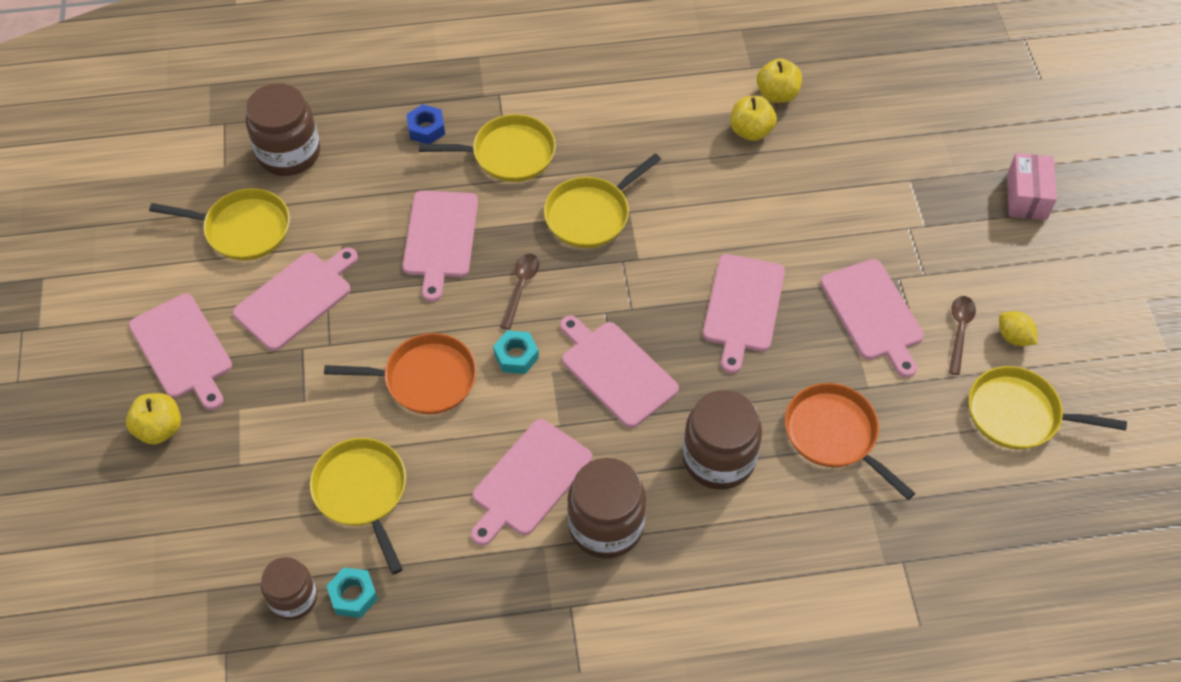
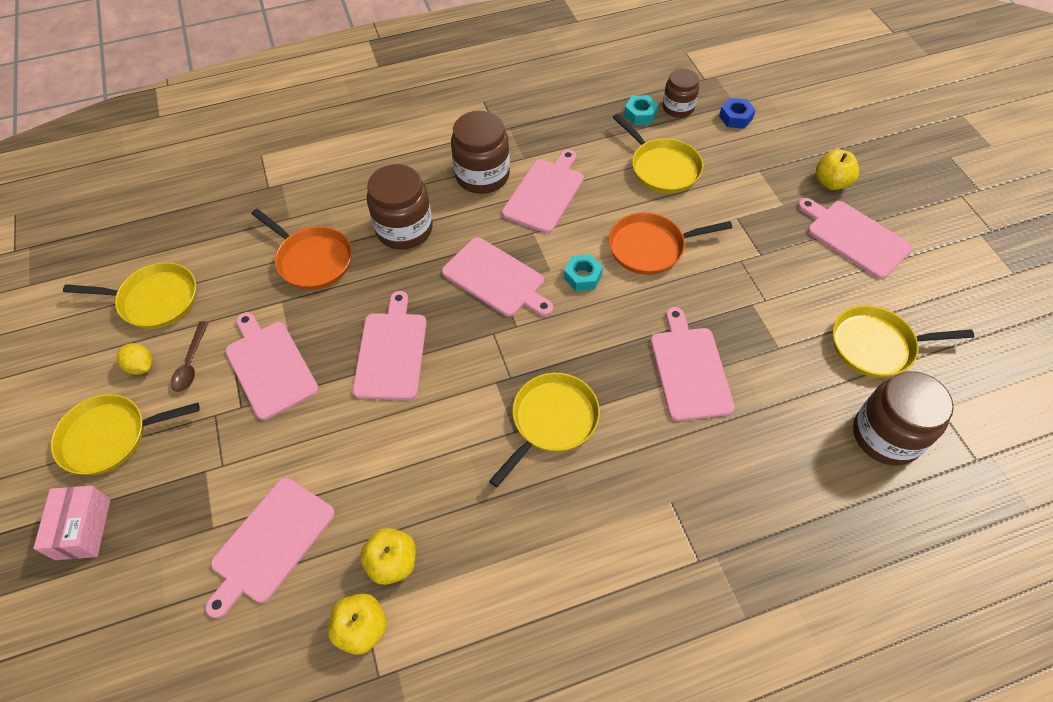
camera: 170 degrees right, 0 degrees up
pink cutting board [233,248,358,351] -> pink cutting board moved to [205,478,335,618]
blue nut [406,104,445,144] -> blue nut moved to [719,98,756,129]
yellow pan [419,114,556,182] -> yellow pan moved to [51,394,200,475]
brown spoon [500,254,539,330] -> none

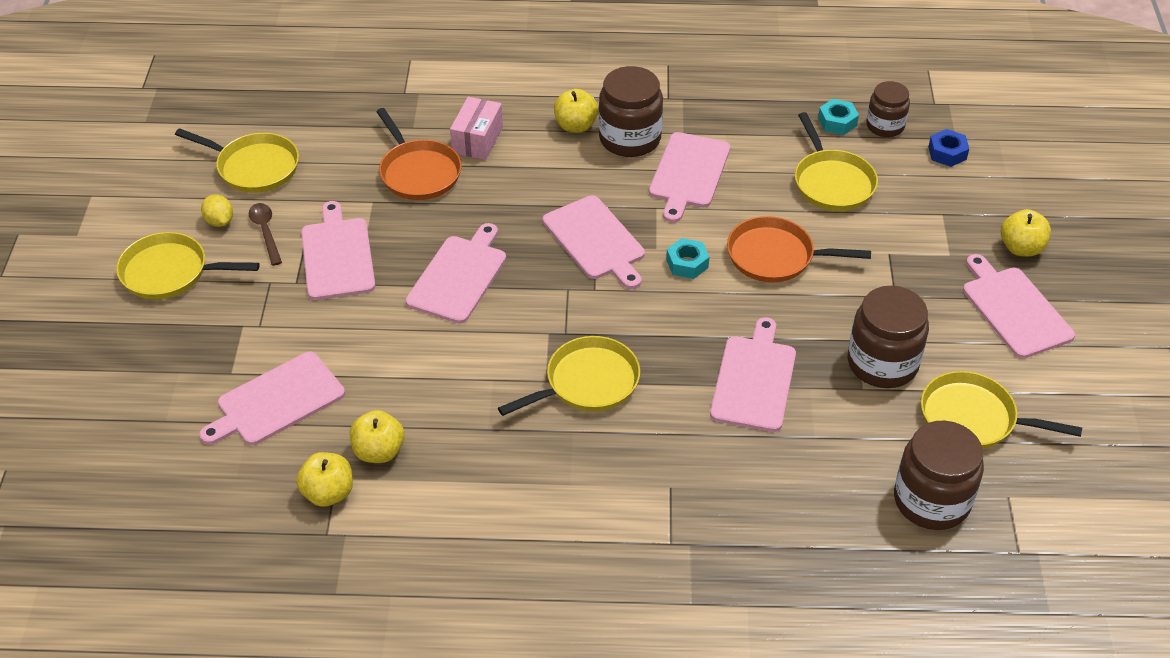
camera: 20 degrees right, 10 degrees down
pink box [33,486,111,560] -> pink box moved to [450,97,503,160]
brown spoon [171,321,209,392] -> brown spoon turned 135 degrees clockwise [249,203,282,266]
brown jar [367,164,433,249] -> brown jar moved to [848,286,929,388]
pink cutting board [502,149,584,233] -> pink cutting board turned 150 degrees clockwise [649,132,730,223]
none -> yellow apple [554,89,599,133]

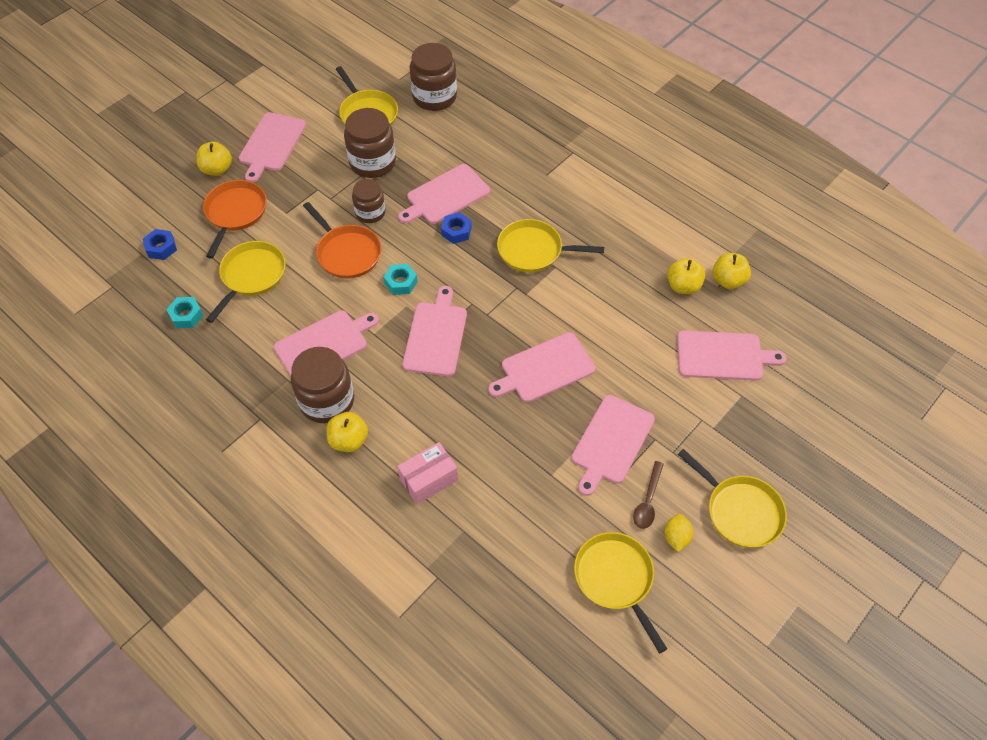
camera: 140 degrees left, 10 degrees up
orange pan [376,108,462,200] -> orange pan moved to [203,180,267,259]
brown jar [866,81,910,137] -> brown jar moved to [352,179,386,223]
none -> blue nut [441,212,472,244]

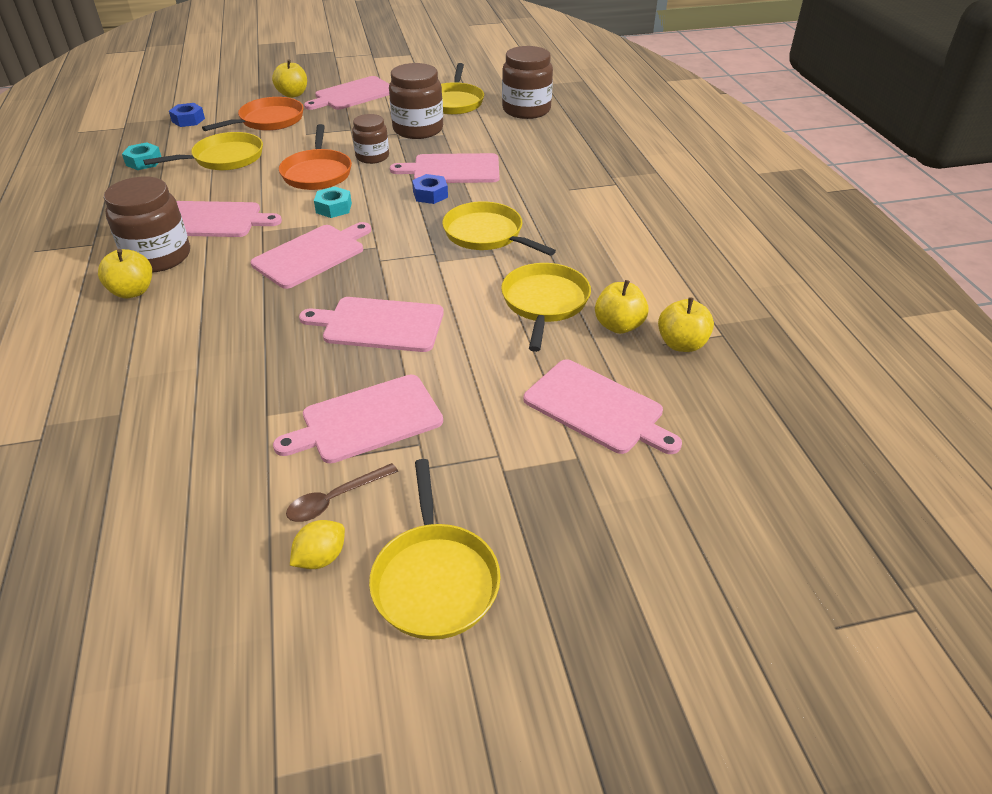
camera: 35 degrees right, 15 degrees down
pink box [397,442,458,504] -> none
yellow pan [574,532,667,653] -> yellow pan moved to [501,263,591,352]

